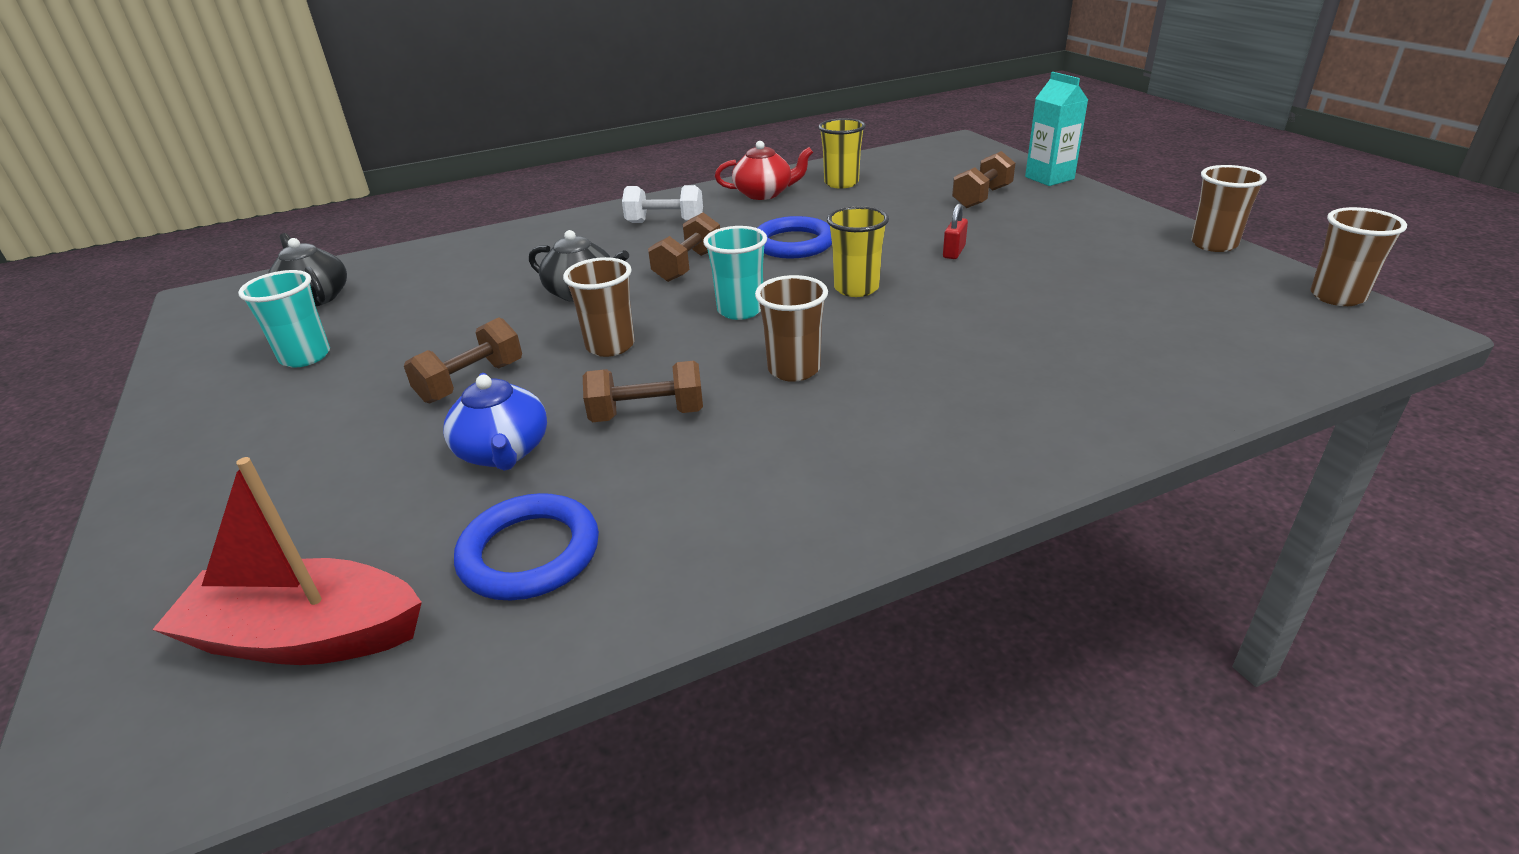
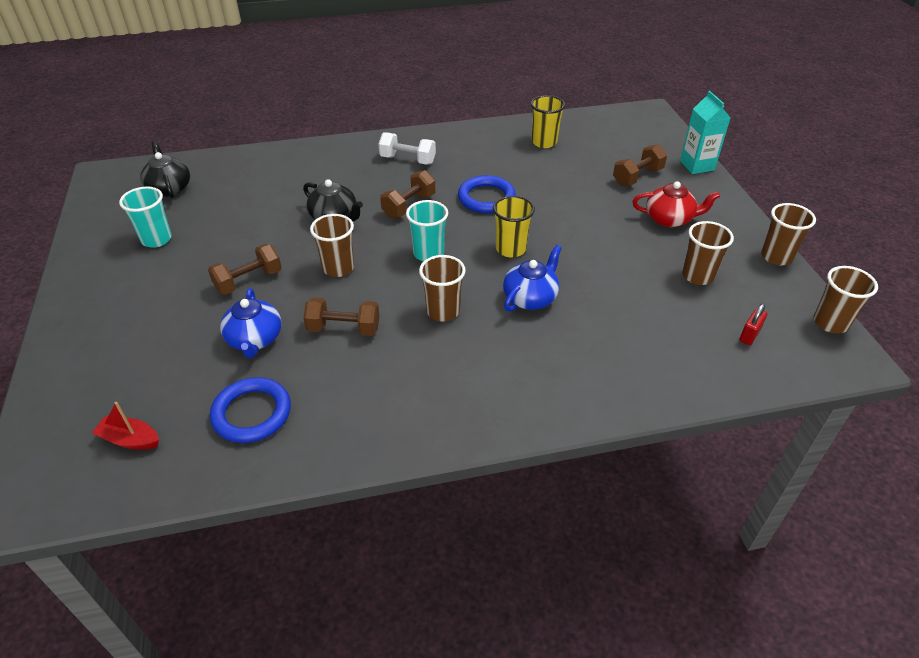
camera: 10 degrees right, 10 degrees up
red boat [152,457,422,665] -> red boat [92,402,159,450], size x0.53
red teapot [715,141,813,200] -> red teapot moved to [633,181,720,227]
red padlock [943,204,968,259] -> red padlock moved to [739,304,767,345]
none -> blue teapot [503,245,562,312]
none -> brown cup [682,221,734,285]

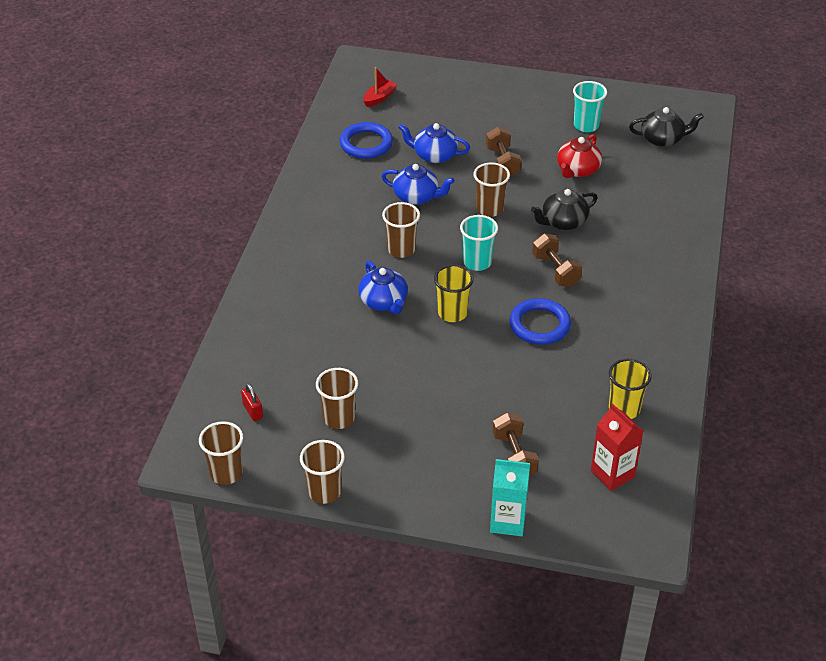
camera: 115 degrees right, 0 degrees up
brown dumbbell [303,297,379,336] -> blue teapot [381,164,455,205]
white dumbbell [378,132,436,165] -> none
red teapot [633,181,720,227] -> red teapot moved to [557,134,602,178]
none -> red carton [591,403,643,491]

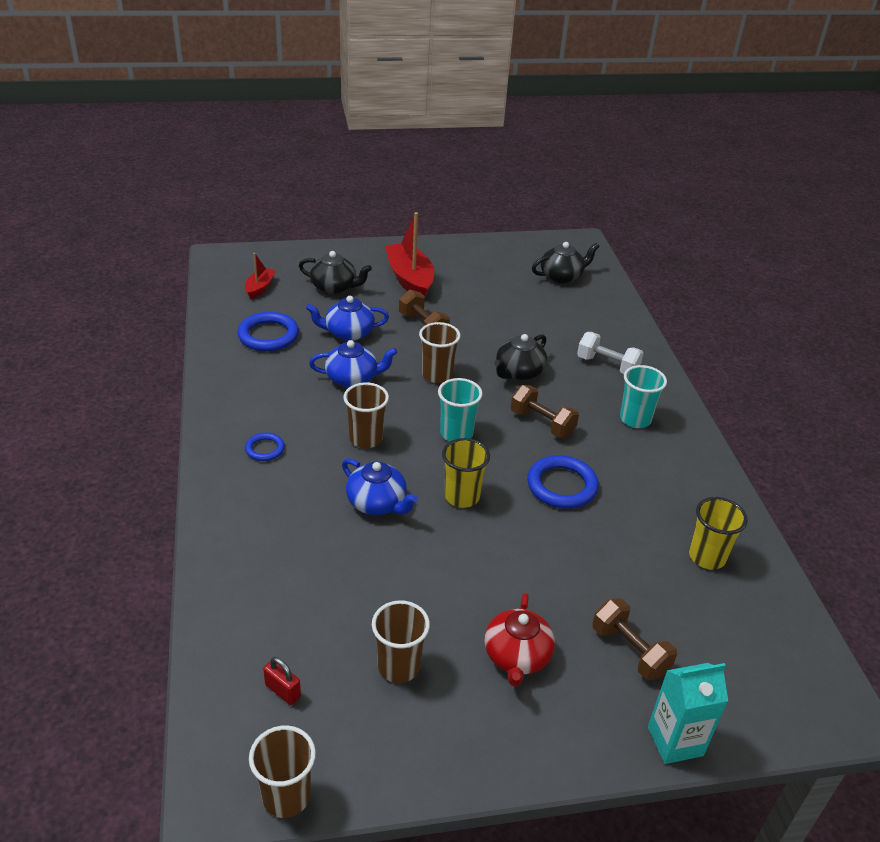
camera: 25 degrees left, 5 degrees down
brown cup [300,440,345,504] -> none
red teapot [557,134,602,178] -> red teapot moved to [485,593,555,686]
turquoise cup [573,81,607,132] -> turquoise cup moved to [620,365,667,428]
red carton [591,403,643,491] -> none
none -> blue ring [245,433,285,461]
none -> black teapot [299,251,372,294]
none -> red boat [385,212,434,296]
none -> white dumbbell [577,332,643,374]

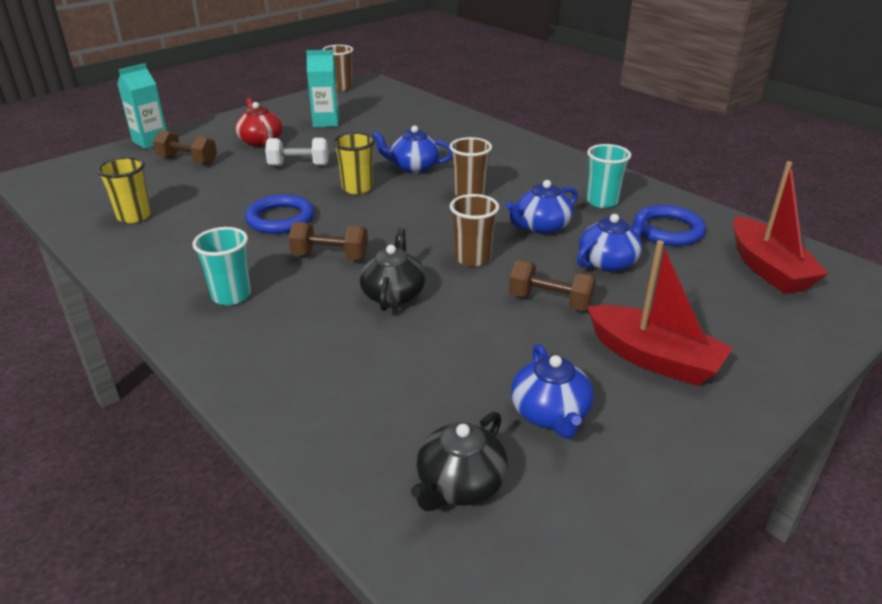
camera: 150 degrees right, 5 degrees down
red boat [245,253,276,299] -> red boat [733,161,829,294], size x1.89
blue ring [245,433,285,461] -> none
red padlock [263,657,301,705] -> none
black teapot [299,251,372,294] -> none
brown cup [372,600,430,683] -> turquoise carton [306,50,339,127]
turquoise cup [438,378,483,442] -> turquoise cup moved to [586,144,631,208]
white dumbbell [577,332,643,374] -> white dumbbell moved to [265,138,329,166]
none -> blue teapot [511,344,593,439]

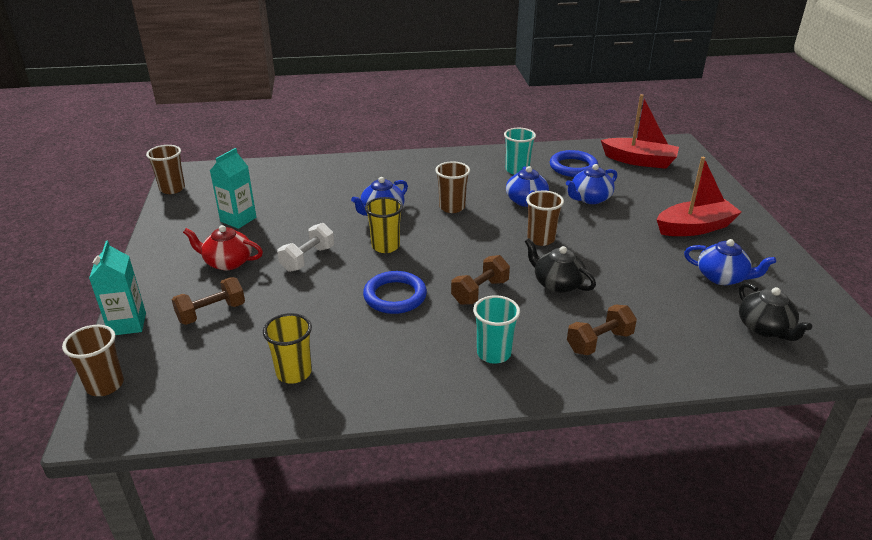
camera: 55 degrees left, 0 degrees up
brown dumbbell [509,260,596,311] -> brown dumbbell moved to [567,304,637,355]
blue teapot [577,208,649,272] -> blue teapot turned 120 degrees counterclockwise [566,164,617,204]
none -> brown cup [62,325,124,396]

